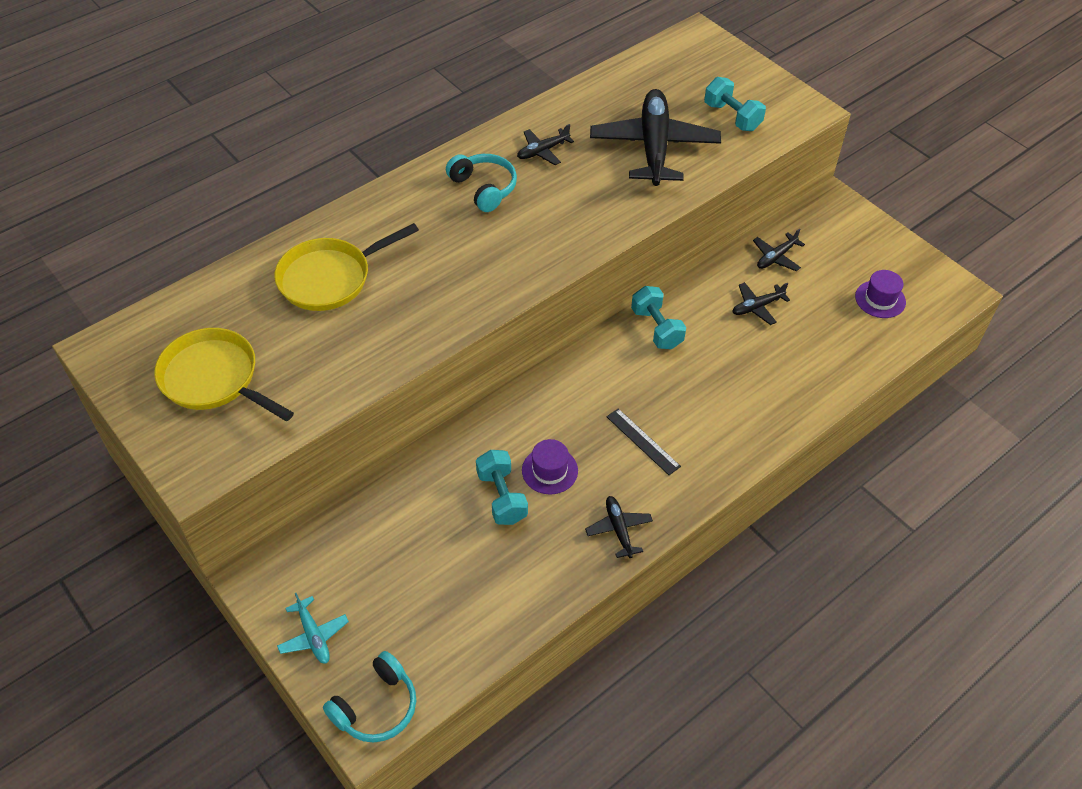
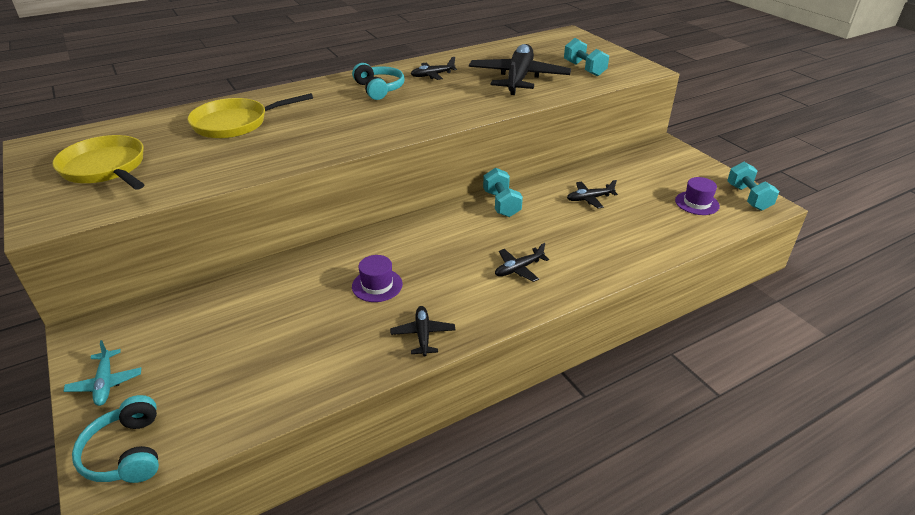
camera: 10 degrees right, 15 degrees down
turquoise headphones [323,651,416,743] -> turquoise headphones turned 105 degrees clockwise [72,395,159,483]
turquoise dumbbell [476,450,528,525] -> turquoise dumbbell moved to [727,162,779,211]
black ruler [606,408,681,475] -> none
black plane [753,228,805,271] -> black plane moved to [495,243,549,282]

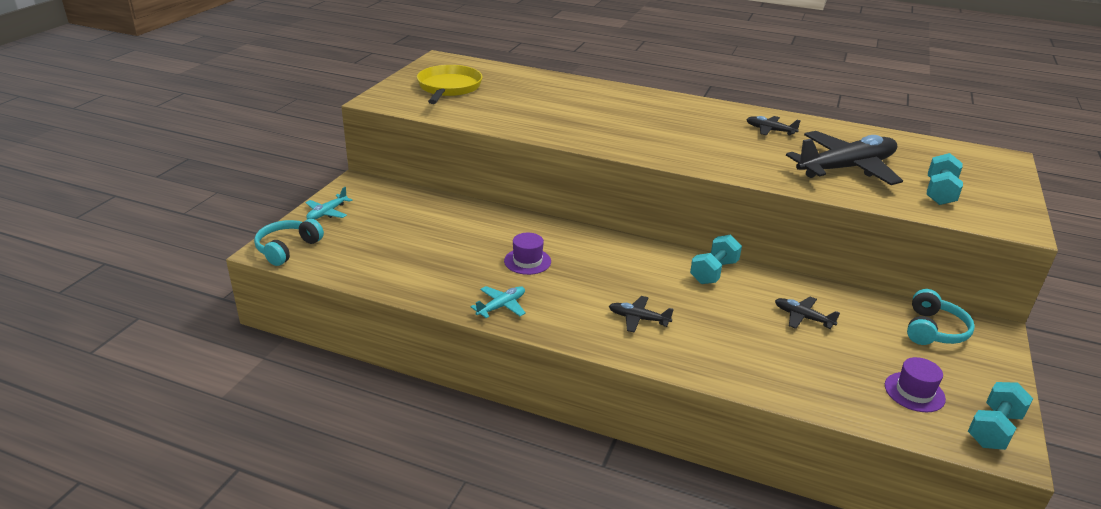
camera: 50 degrees right, 5 degrees down
yellow pan [188,93,313,138] -> none
turquoise headphones [352,63,404,100] -> turquoise headphones moved to [907,289,975,345]
black plane [390,306,455,357] -> turquoise plane [471,286,526,318]

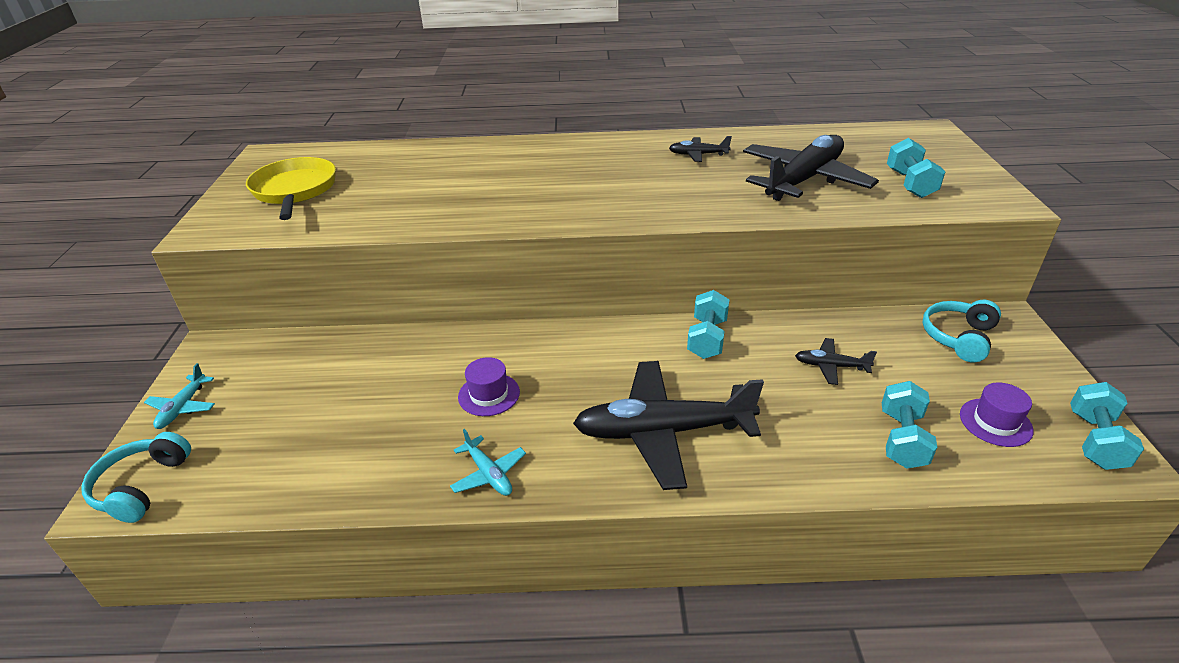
camera: 20 degrees left, 5 degrees up
turquoise plane [471,286,526,318] -> turquoise plane turned 120 degrees clockwise [450,429,526,496]
black plane [609,296,674,333] -> black plane [573,361,764,490], size x2.23
turquoise headphones [907,289,975,345] -> turquoise headphones turned 150 degrees counterclockwise [922,300,1001,362]
none -> turquoise dumbbell [882,381,937,469]

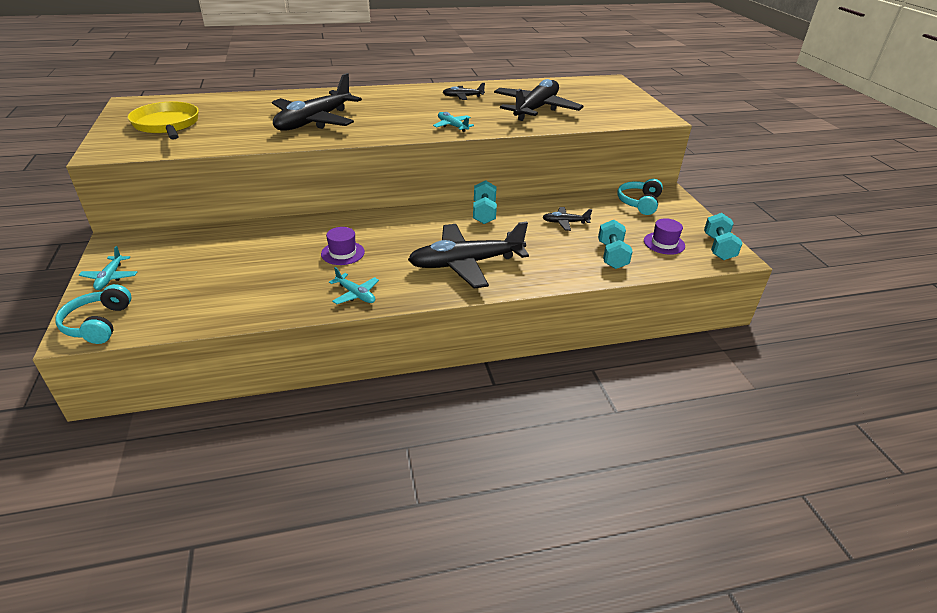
camera: 15 degrees left, 0 degrees up
turquoise dumbbell [887,138,945,198] -> none
none -> black plane [272,73,362,131]
none -> turquoise plane [433,112,474,132]

